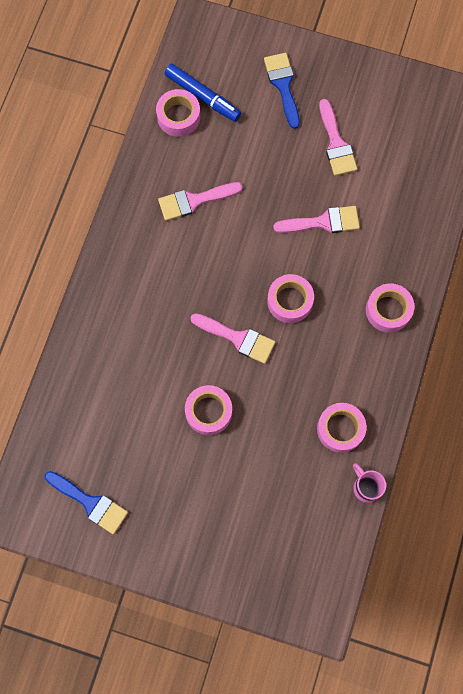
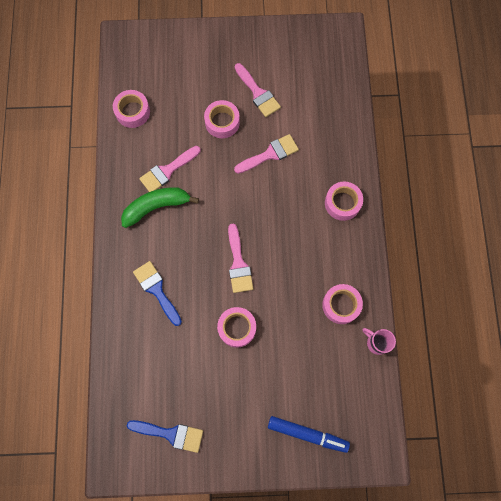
camera: 20 degrees left, 0 degrees up
blue marker [164,64,241,122] -> blue marker moved to [268,416,350,453]
pink brush [190,313,275,364] -> pink brush turned 75 degrees clockwise [228,224,253,293]
blue brush [264,53,300,129] -> blue brush moved to [133,261,182,326]
pink tape [267,274,314,323] -> pink tape moved to [204,100,240,138]
none -> green banana [121,187,199,228]

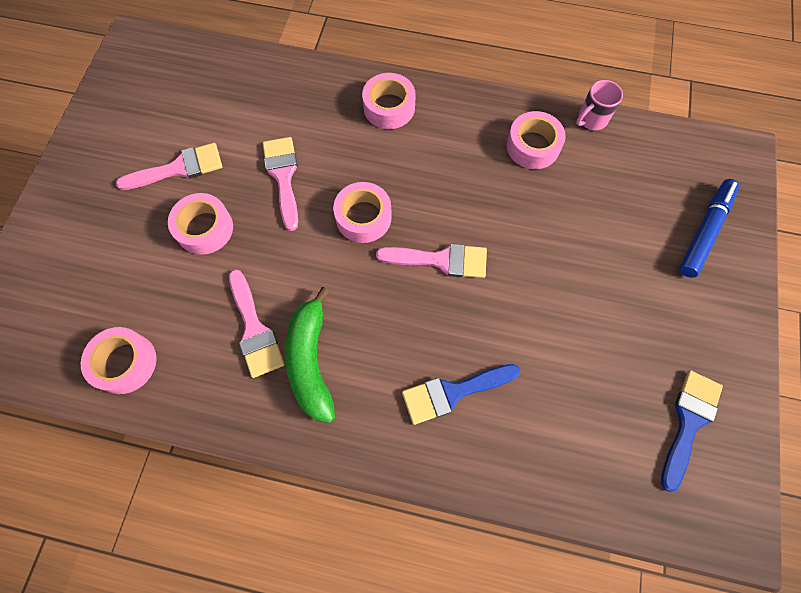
camera: 75 degrees left, 5 degrees down
pink tape [217,307,256,348] -> pink tape moved to [333,182,392,243]

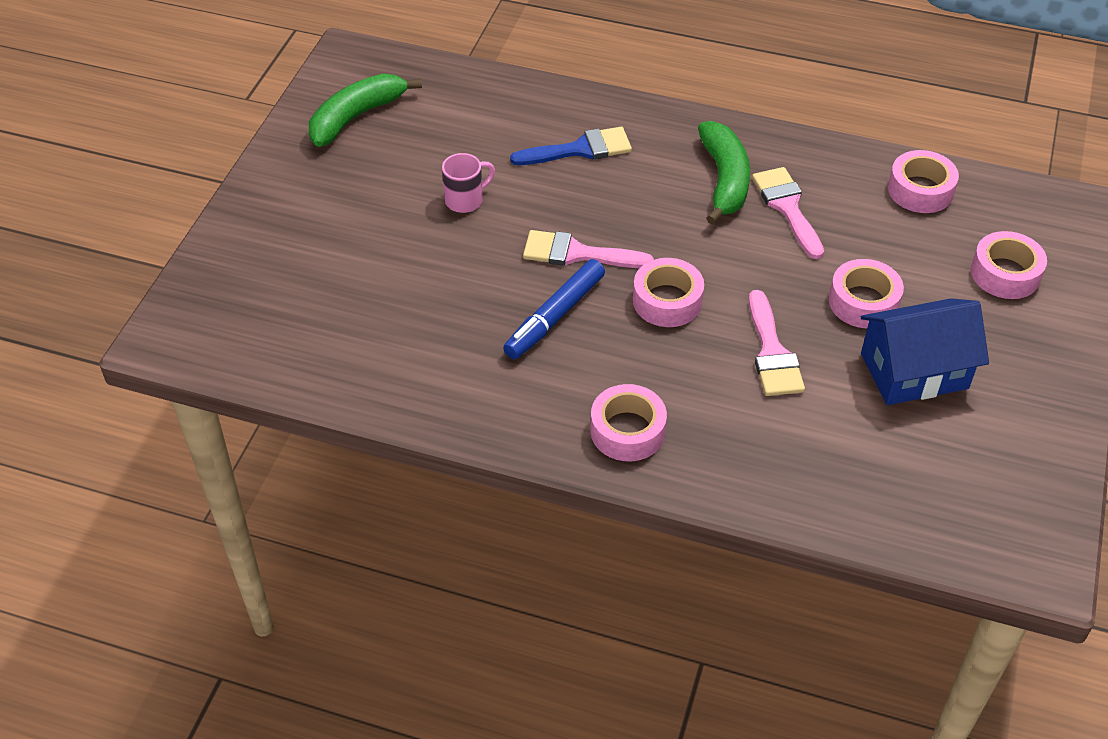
camera: 175 degrees left, 20 degrees down
pink brush [116,143,222,190] -> blue house [861,298,989,405]
pink tape [507,111,566,169] -> pink tape moved to [971,231,1047,299]
pink mug [576,80,623,130] -> pink mug moved to [442,153,495,213]
blue brush [661,370,723,492] -> green banana [309,74,422,147]
blue marker [679,179,739,278] -> blue marker moved to [503,259,605,359]

